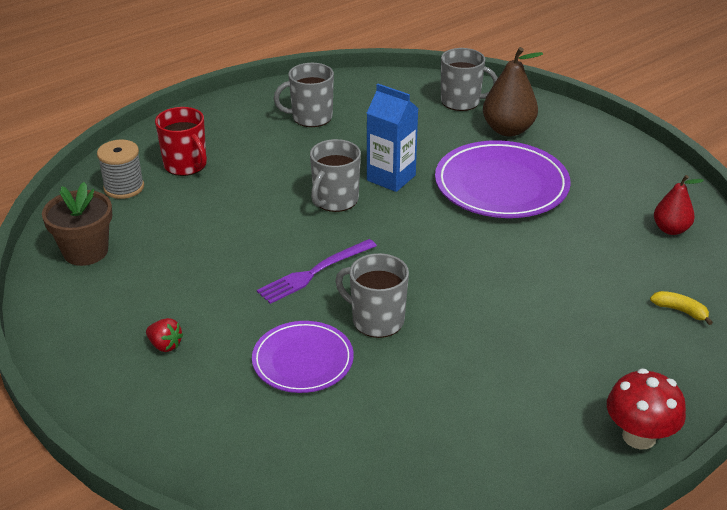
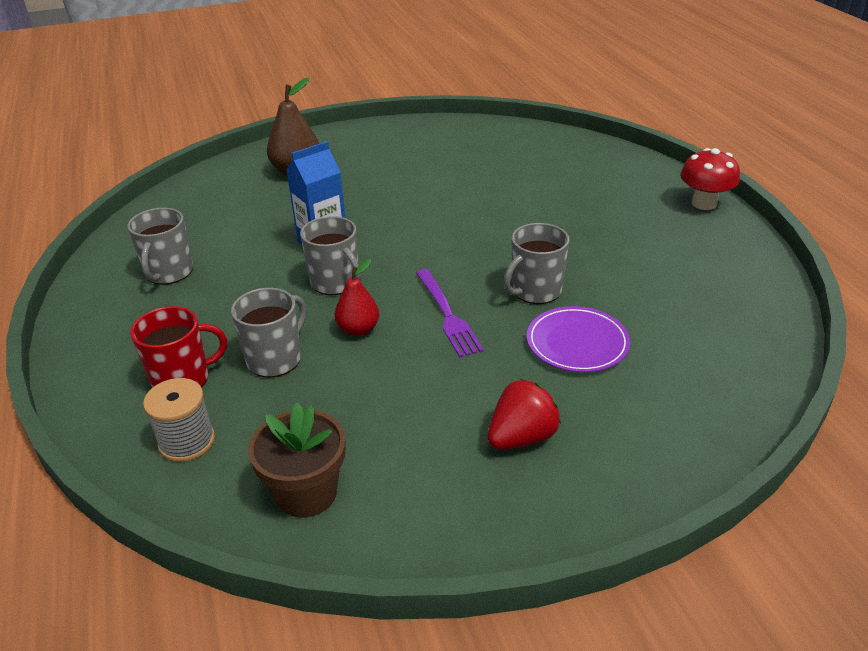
camera: 70 degrees left, 0 degrees up
red strawberry [146,318,183,352] -> red strawberry [488,379,561,450], size x1.68
purple plate [435,140,571,218] -> none
grey mug [441,48,498,111] -> grey mug moved to [231,288,307,378]
yellow banana [650,291,713,325] -> none
red pear [654,175,704,235] -> red pear moved to [334,259,379,336]

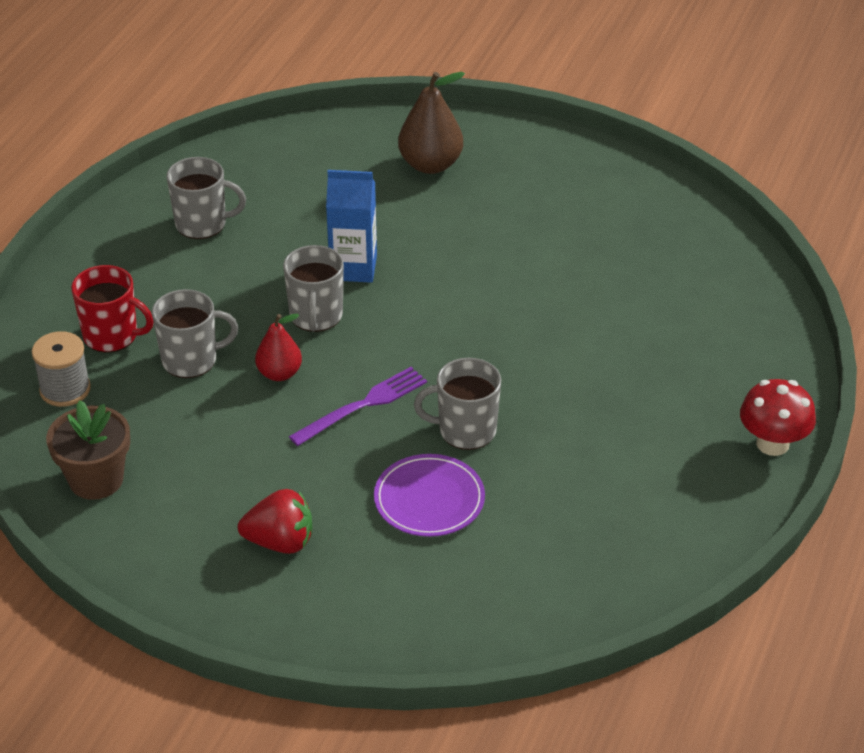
camera: 40 degrees right, 5 degrees up
grey mug [127,208,193,285] -> grey mug turned 135 degrees counterclockwise [167,157,246,239]
purple fork [416,269,484,358] -> purple fork turned 150 degrees counterclockwise [289,367,427,446]

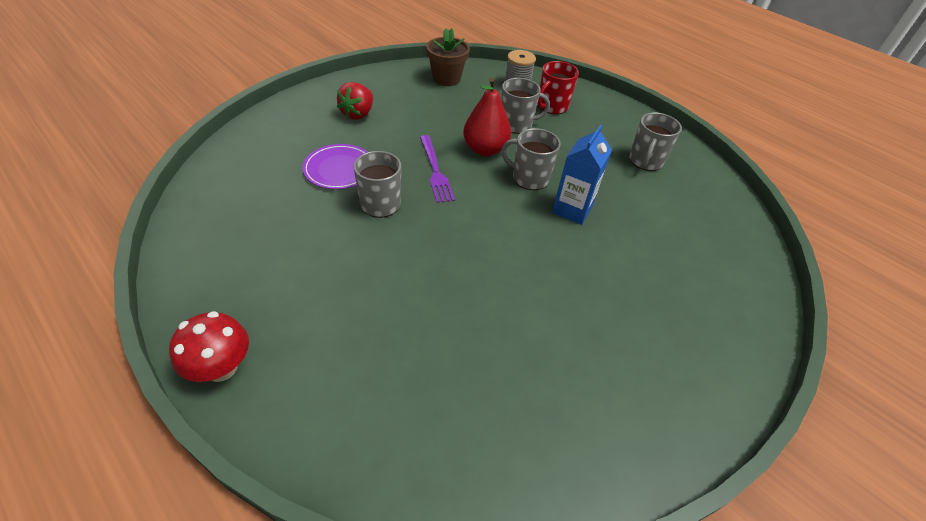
camera: 110 degrees right, 5 degrees up
grey mug [152,289,238,378] -> grey mug turned 105 degrees counterclockwise [501,78,550,134]
red pear [255,314,302,381] -> red pear [463,77,511,156], size x1.59
brown pear [398,72,465,174] -> none

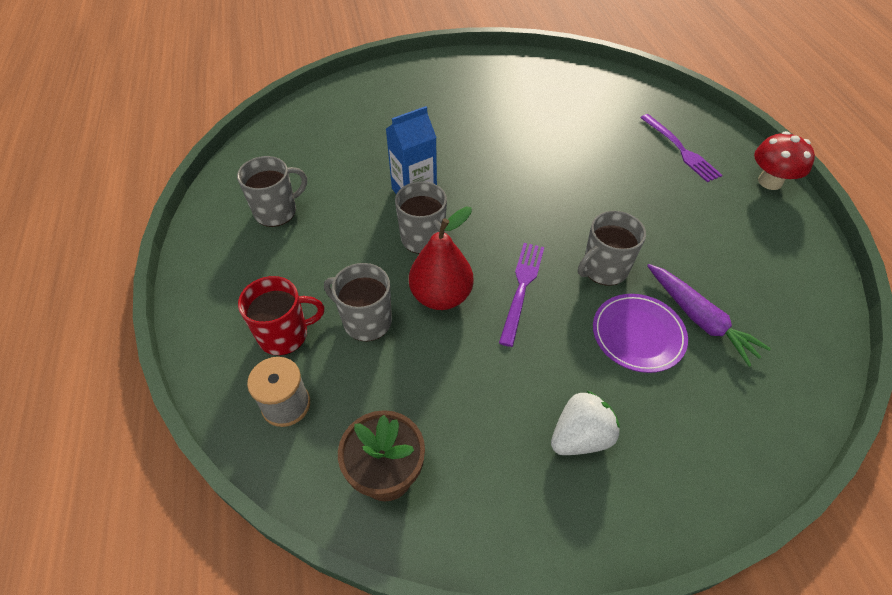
camera: 145 degrees left, 5 degrees up
red strawberry [337,82,373,120] -> white strawberry [551,391,620,455]
none -> purple fork [640,114,722,182]
none -> purple carrot [647,264,771,367]

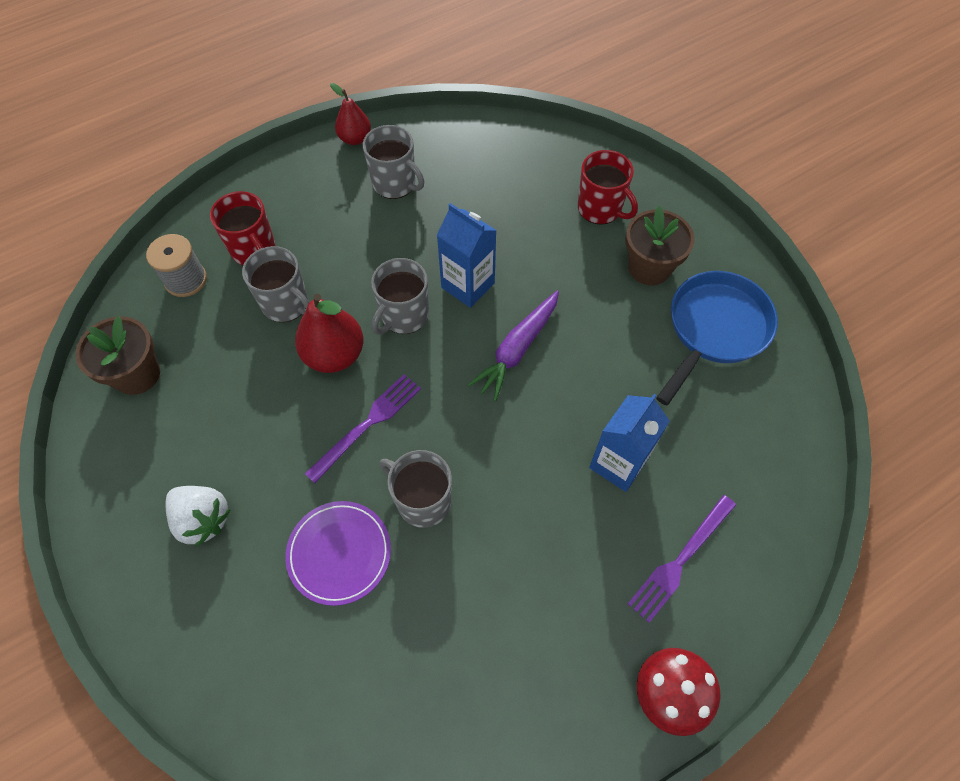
camera: 70 degrees right, 10 degrees up
grey mug [324,263,392,341] -> grey mug turned 120 degrees clockwise [242,246,310,322]
purple fork [499,243,544,347] -> purple fork turned 45 degrees counterclockwise [305,374,421,483]
purple carrot [647,264,771,367] -> purple carrot moved to [468,291,559,402]
none -> red pear [330,83,371,145]
none -> red mug [578,150,638,224]
none -> blue carton [589,394,670,492]
none -> brown flower pot [626,206,695,285]
none -> blue pan [656,271,778,406]

